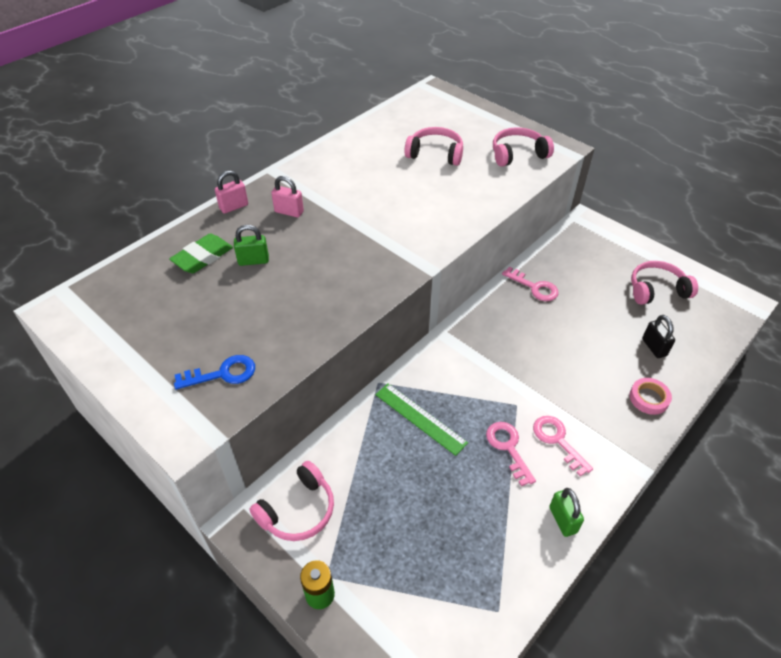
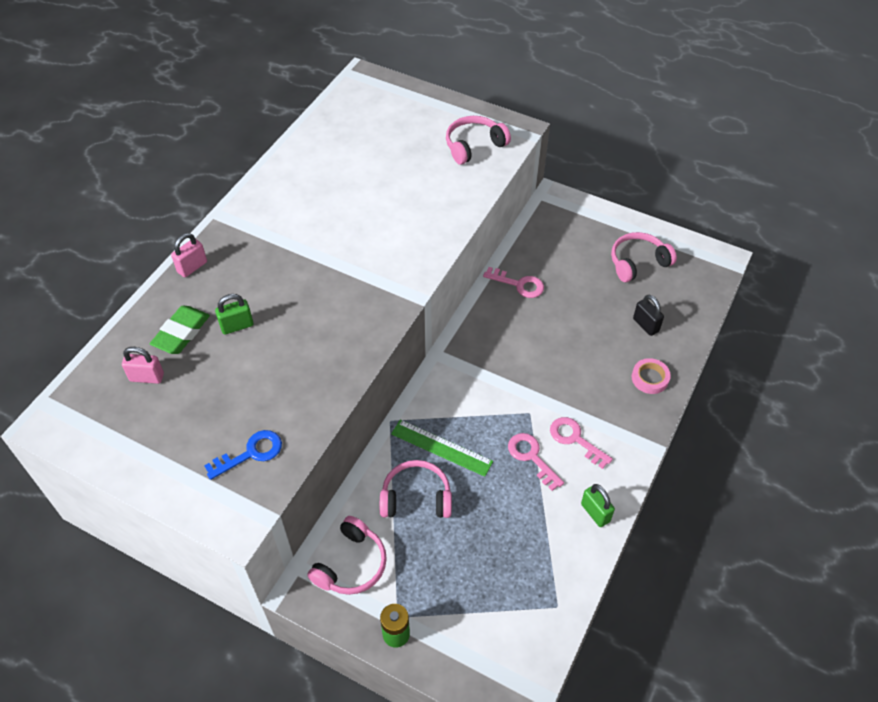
camera: 15 degrees left, 5 degrees up
pink padlock [271,176,304,217] -> pink padlock moved to [122,347,164,384]
pink headphones [404,127,463,166] -> pink headphones moved to [380,460,452,518]

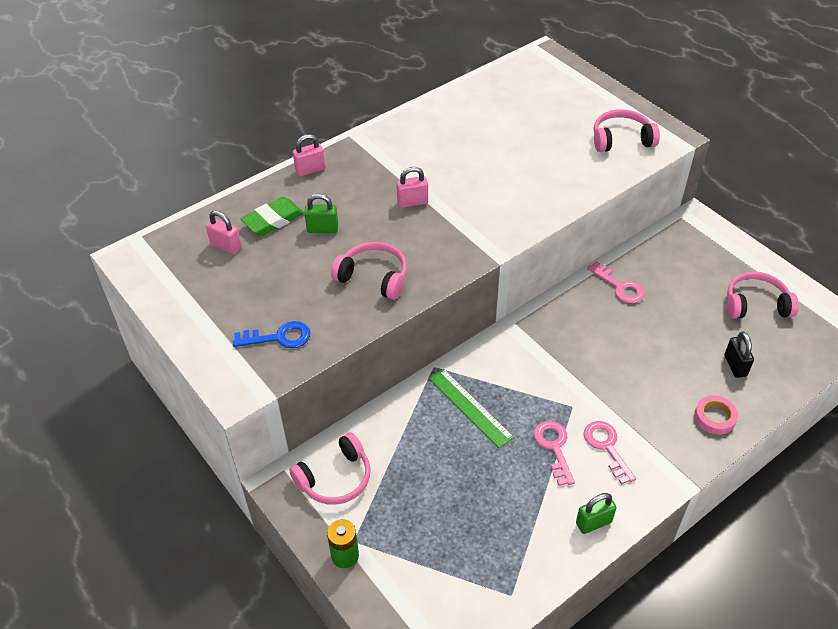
camera: 25 degrees right, 5 degrees down
pink headphones [380,460,452,518] -> pink headphones moved to [331,242,407,300]
green padlock [581,484,615,527] -> green padlock turned 75 degrees clockwise [576,493,617,534]
none -> pink padlock [396,167,428,208]

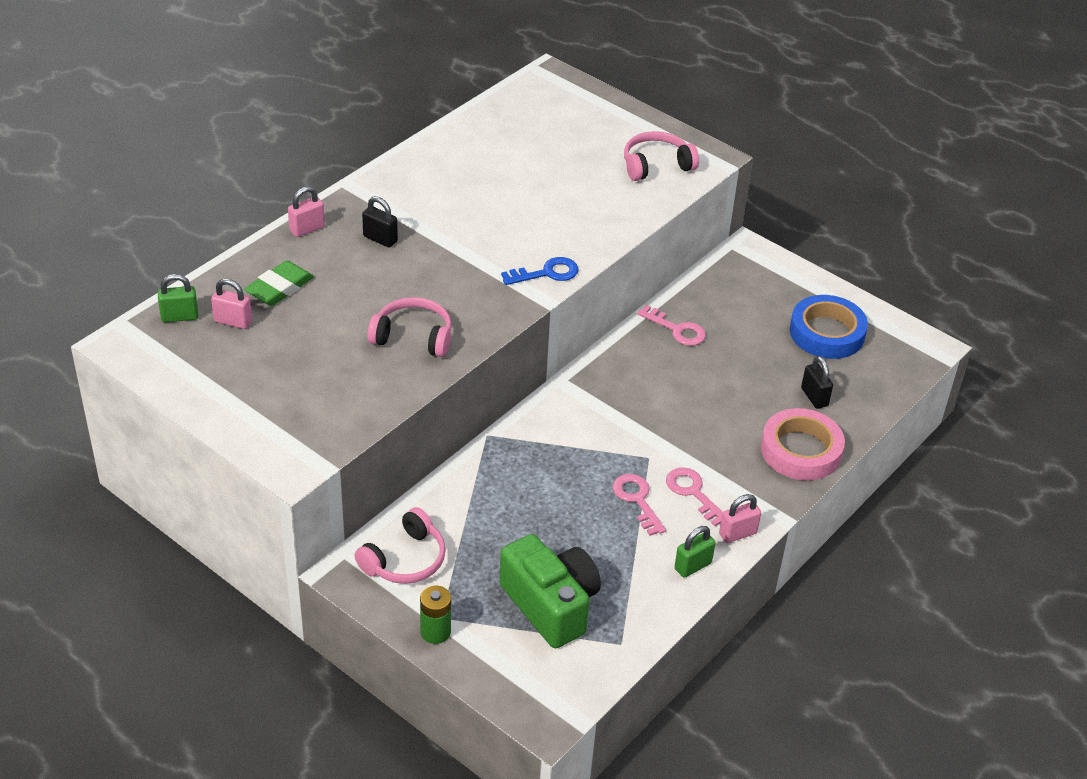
camera: 15 degrees left, 5 degrees down
blue key [233,321,311,348] -> blue key moved to [501,257,579,285]
green padlock [304,194,338,233] -> green padlock moved to [158,274,198,322]
pink padlock [396,167,428,208] -> pink padlock moved to [719,494,761,543]
green ruler [429,369,514,448] -> none
pink tape [694,396,738,435] -> pink tape [761,408,845,480], size x1.83
pink headphones [727,272,799,319] -> blue tape [790,295,868,359]
none -> black padlock [362,196,398,247]
none -> green camera [500,534,601,648]

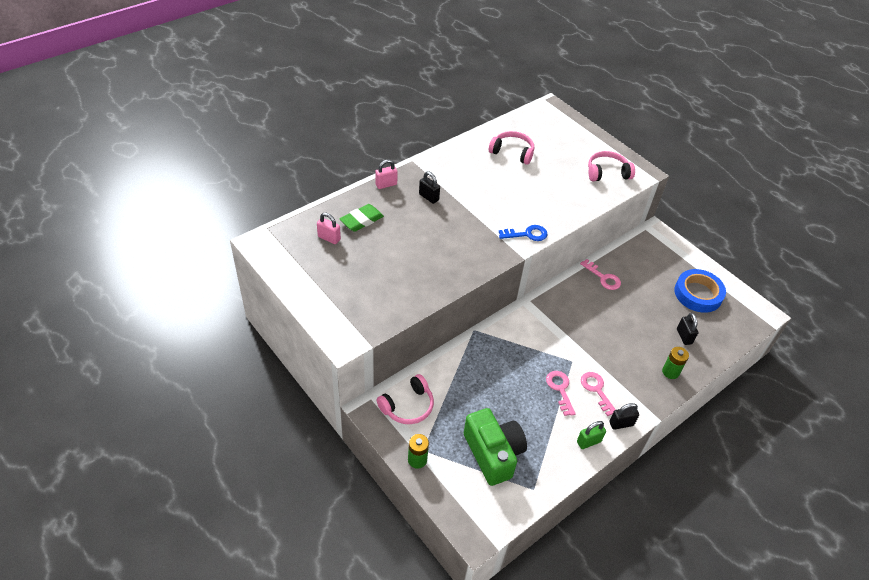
camera: 10 degrees right, 5 degrees up
green padlock [158,274,198,322] -> none
pink headphones [367,297,452,357] -> pink headphones moved to [489,131,534,165]
pink padlock [719,494,761,543] -> black padlock [610,403,639,430]
pink tape [761,408,845,480] -> green battery [662,347,689,379]

